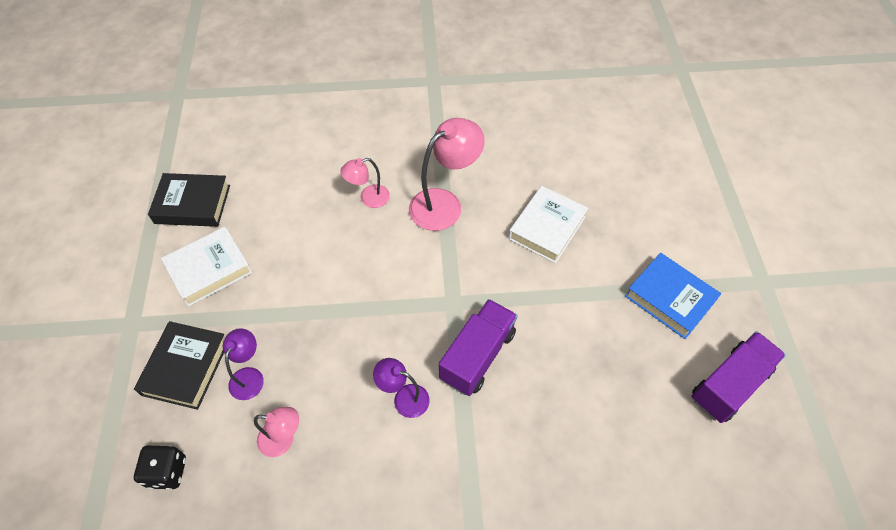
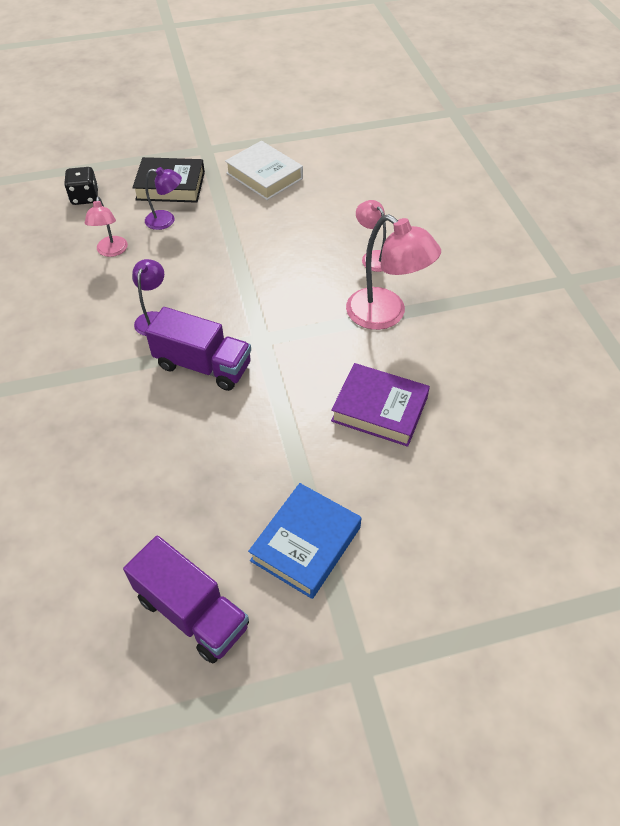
camera: 80 degrees right, 5 degrees down
black book [148,173,230,227] -> none
white book [508,186,588,263] -> purple book [331,363,430,447]

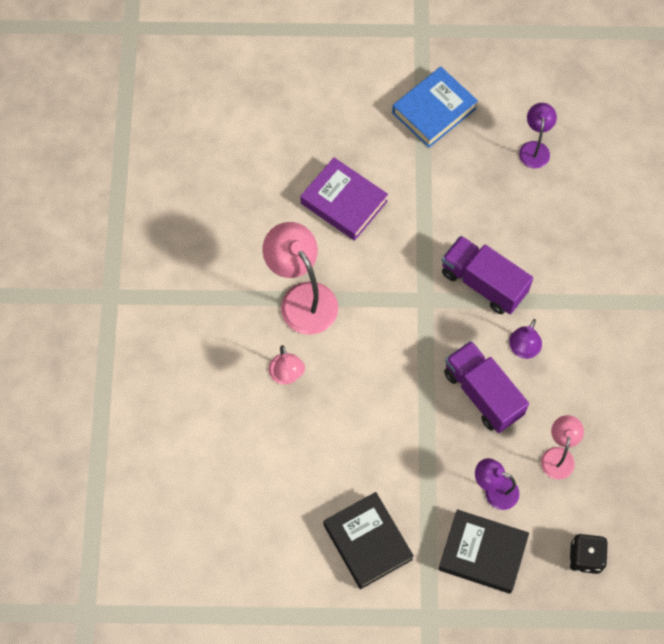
camera: 165 degrees left, 15 degrees up
purple truck [123,535,249,663] -> purple truck moved to [444,341,529,433]
white book [225,141,303,200] -> black book [324,492,414,589]
none -> purple lamp [519,103,557,168]

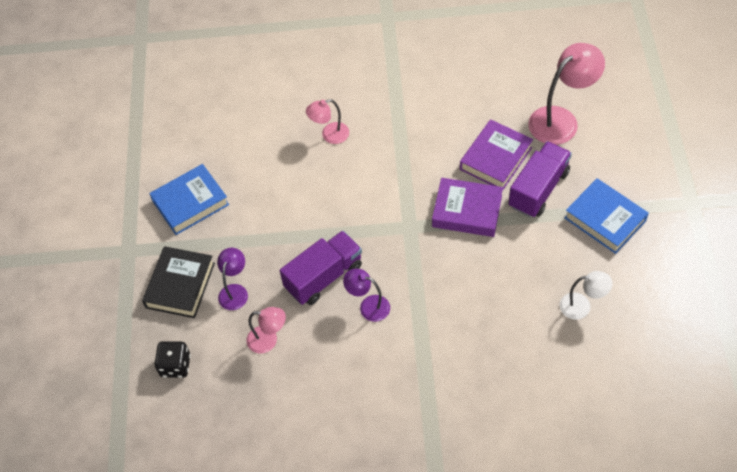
camera: 90 degrees right, 10 degrees down
pink lamp [262,222,338,335] -> pink lamp moved to [528,43,605,145]
black book [324,492,414,589] -> blue book [149,164,229,235]
purple truck [442,236,533,314] -> purple truck moved to [508,141,572,218]
purple lamp [519,103,557,168] -> white lamp [560,271,613,320]
none -> purple book [432,178,503,237]

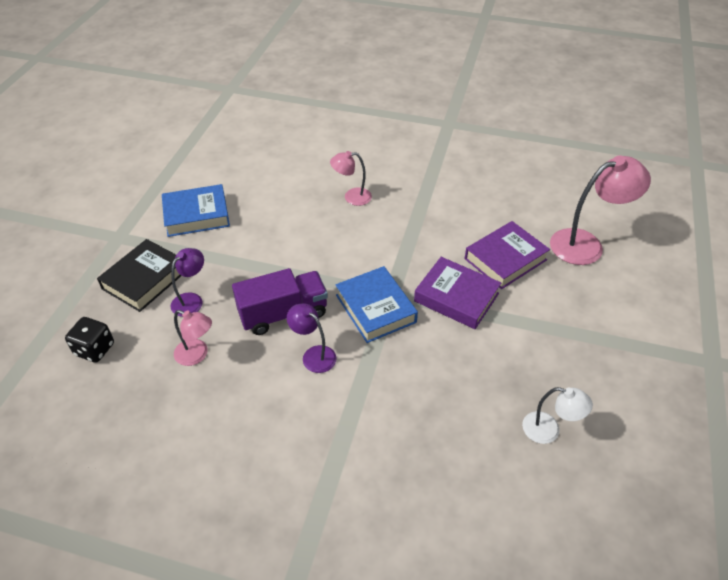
camera: 15 degrees right, 10 degrees down
purple truck [508,141,572,218] -> none
blue book [564,179,649,254] -> blue book moved to [336,266,418,343]

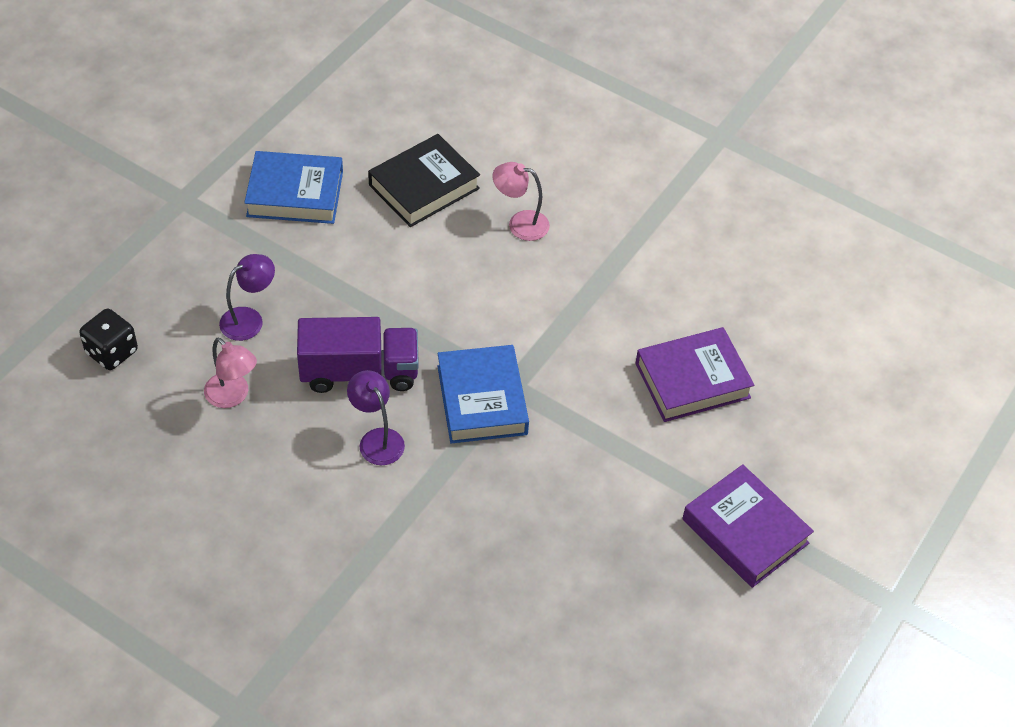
camera: 15 degrees right, 5 degrees up
black book [97,239,181,312] -> black book moved to [368,134,480,227]
purple book [414,257,501,329] -> purple book moved to [682,464,814,588]
white lamp [522,387,593,444] -> none
pink lamp [550,156,651,265] -> none

